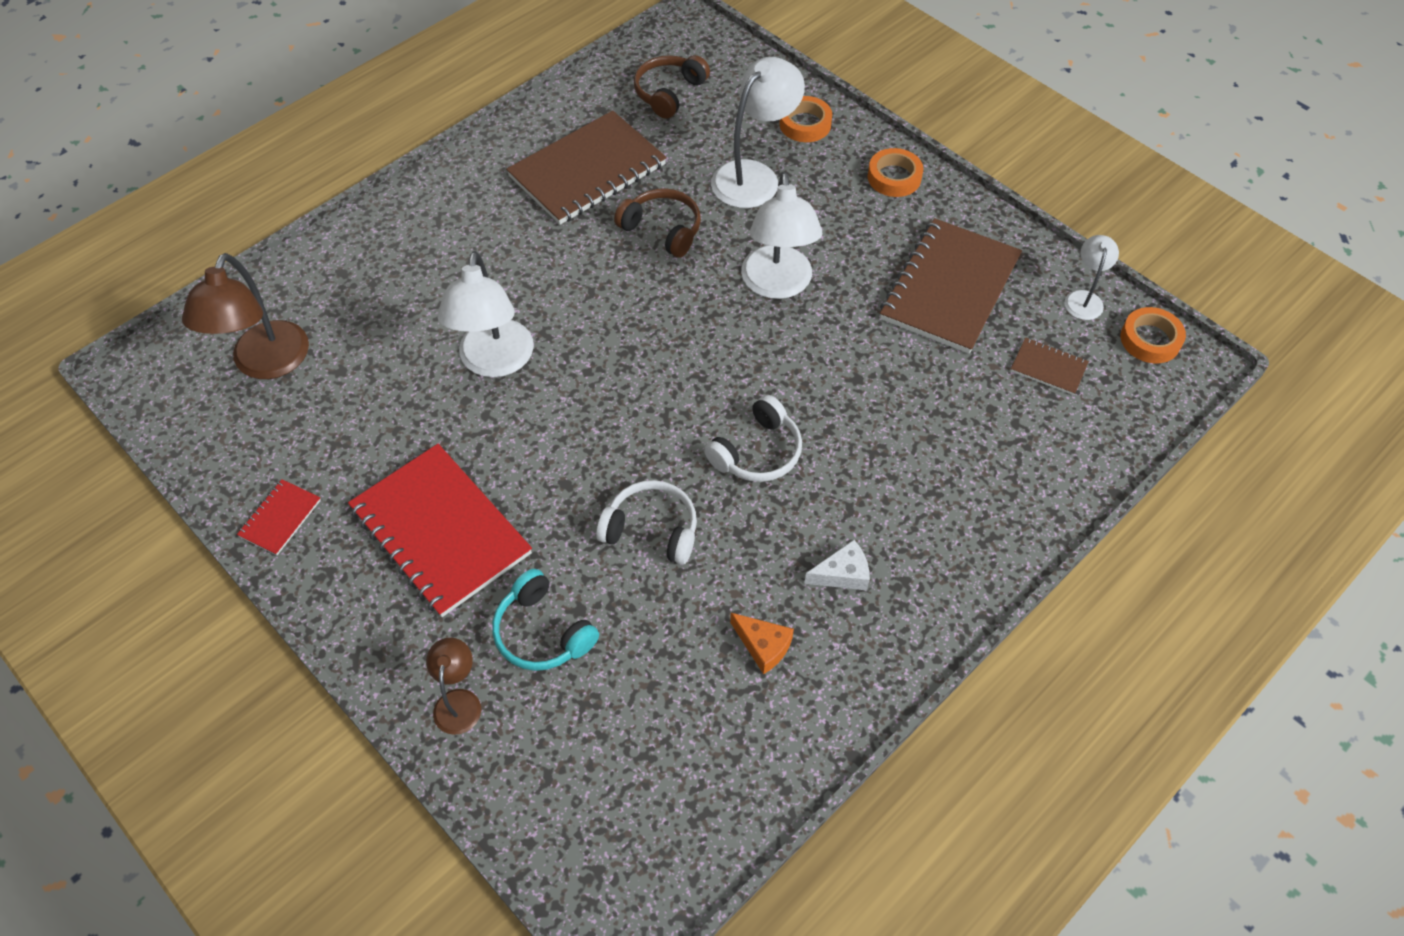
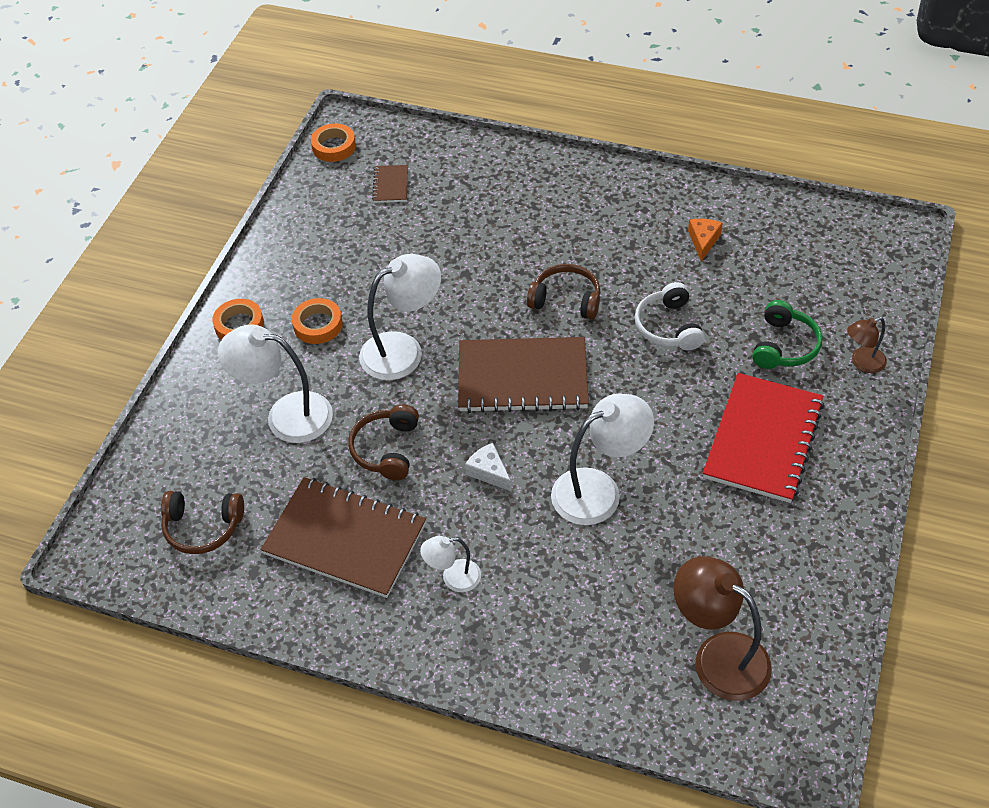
camera: 115 degrees left, 5 degrees down
brown lamp [182,253,309,379] -> brown lamp turned 120 degrees counterclockwise [673,556,772,701]
red notebook [237,479,321,555] -> none
turquoise headphones [492,569,599,671] -> green headphones [752,300,822,369]
white headphones [704,395,802,482] -> brown headphones [527,264,600,319]
orange tape [779,96,832,142] -> orange tape moved to [292,298,343,344]
white cheese [804,540,870,590] -> white cheese moved to [465,443,512,492]
brown notebook [880,218,1022,354] -> brown notebook moved to [458,337,589,413]
white lamp [1064,235,1119,320] -> white lamp moved to [420,536,481,592]

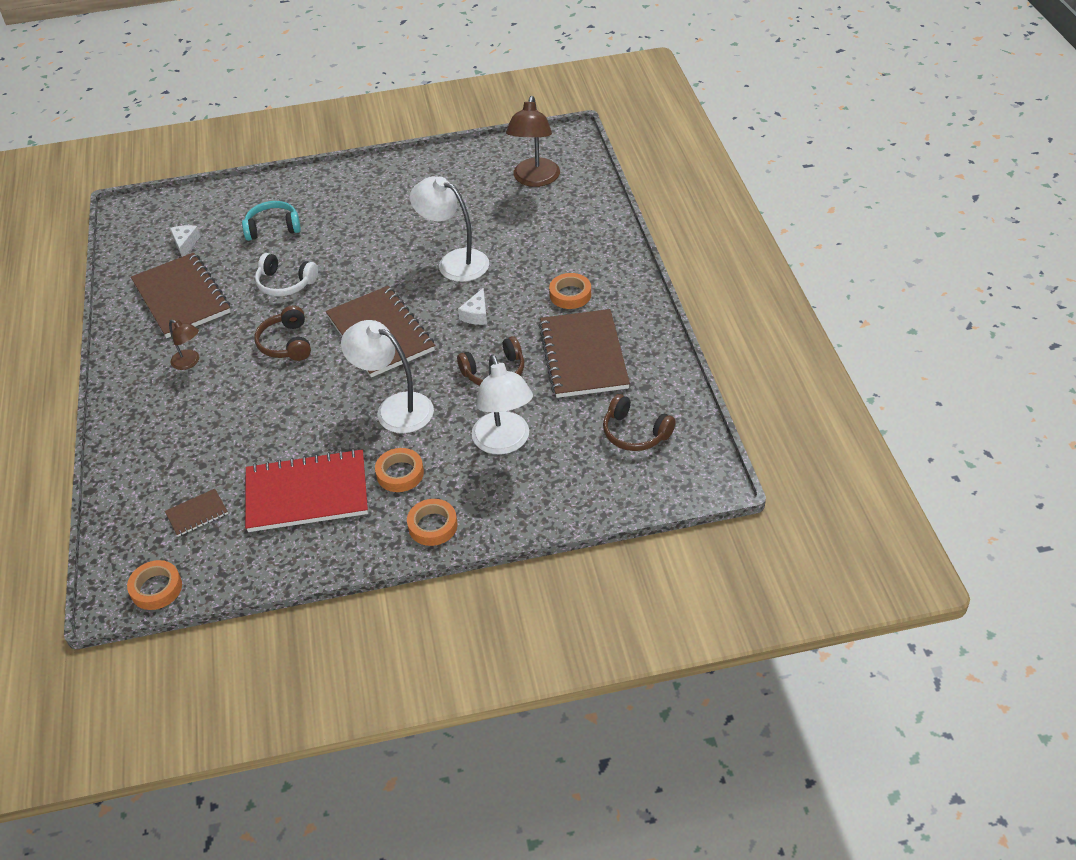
camera: 120 degrees left, 5 degrees down
brown headphones [161,491,244,554] -> brown headphones turned 150 degrees clockwise [603,394,676,451]
white lamp [420,536,481,592] -> orange tape [549,273,591,309]
white headphones [635,282,705,350] -> white headphones turned 60 degrees clockwise [255,253,318,296]
orange cheese [688,219,723,262] -> brown notebook [131,253,230,338]
red notebook [703,373,824,503] -> red notebook moved to [245,449,368,532]
green headphones [752,300,822,369] -> turquoise headphones [242,201,301,241]
brown lamp [847,317,887,373] -> brown lamp moved to [169,319,199,370]
none -> white cheese [170,225,200,257]

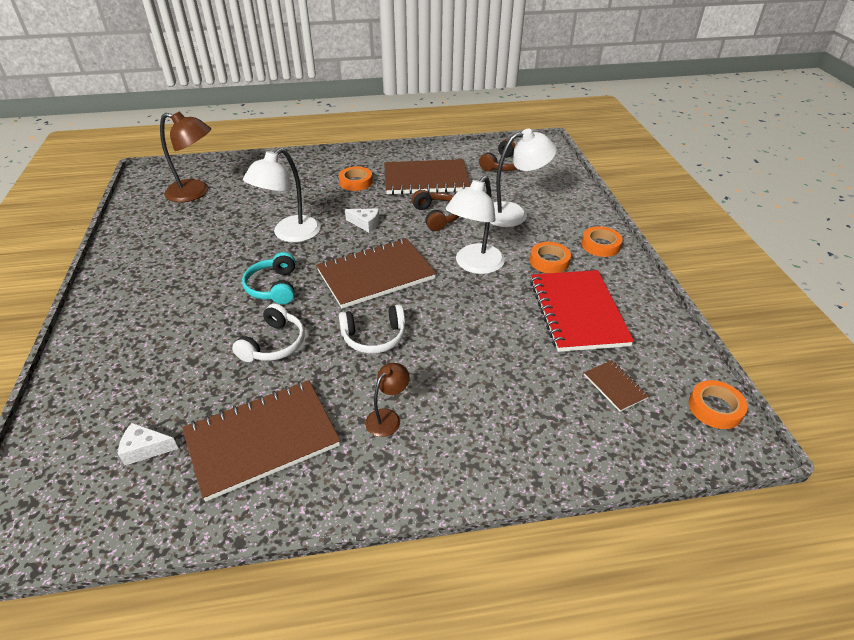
camera: 90 degrees left, 5 degrees down
turquoise headphones [242,201,301,241] -> turquoise headphones moved to [242,252,295,304]
brown headphones [254,305,311,361] -> white headphones [339,304,405,354]

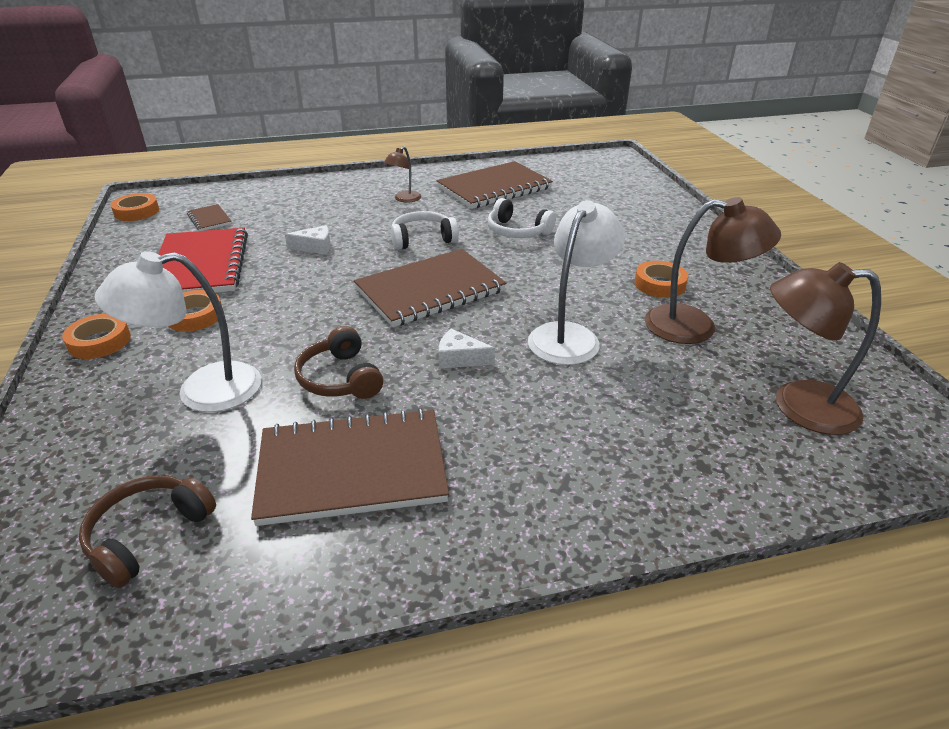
camera: 175 degrees right, 5 degrees down
white cheese [118,423,178,465] -> white cheese moved to [285,225,331,254]
white headphones [232,304,305,362] -> white headphones turned 75 degrees counterclockwise [488,198,556,238]
turquoise headphones [242,252,295,304] -> none
orange tape [339,166,373,191] -> orange tape moved to [634,261,688,298]
white lamp [446,176,505,274] -> none
none -> brown lamp [645,197,781,344]

